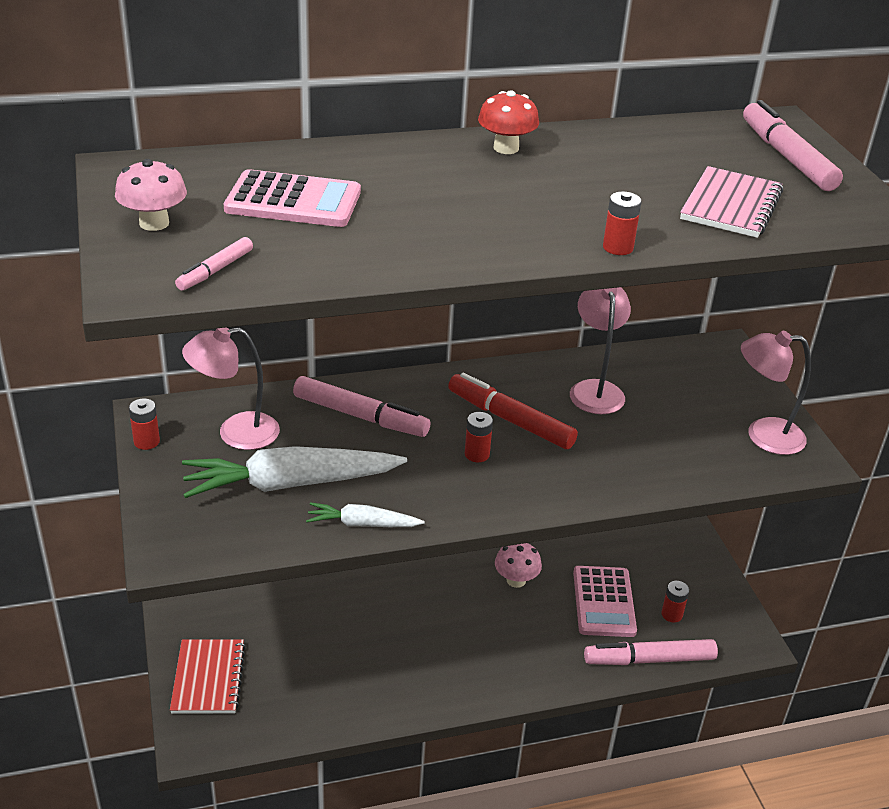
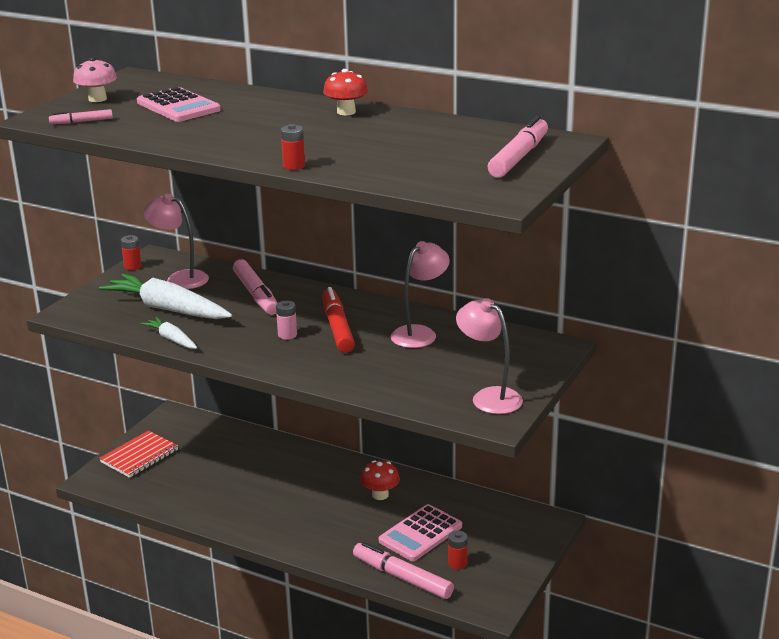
camera: 45 degrees right, 10 degrees down
red battery [465,412,493,462] -> pink battery [276,301,297,340]
pink mushroom [495,543,542,588] -> red mushroom [360,460,400,500]
pink notebook [680,166,783,238] -> none

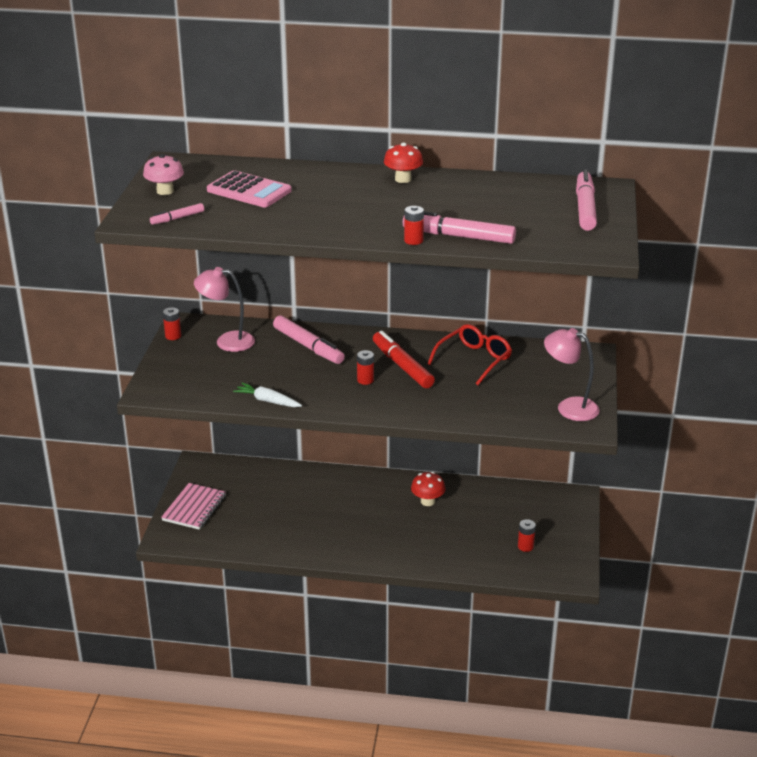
camera: 20 degrees left, 5 degrees up
white carrot [99,274,232,319] -> none
red notebook [99,431,178,478] -> pink notebook [161,483,226,530]
pink battery [276,301,297,340] -> red battery [357,350,374,385]
pink marker [353,542,454,599] -> pink marker moved to [403,211,516,244]
pink calculator [379,504,462,561] -> none
pink lamp [391,241,450,348] -> red glasses [427,324,512,385]

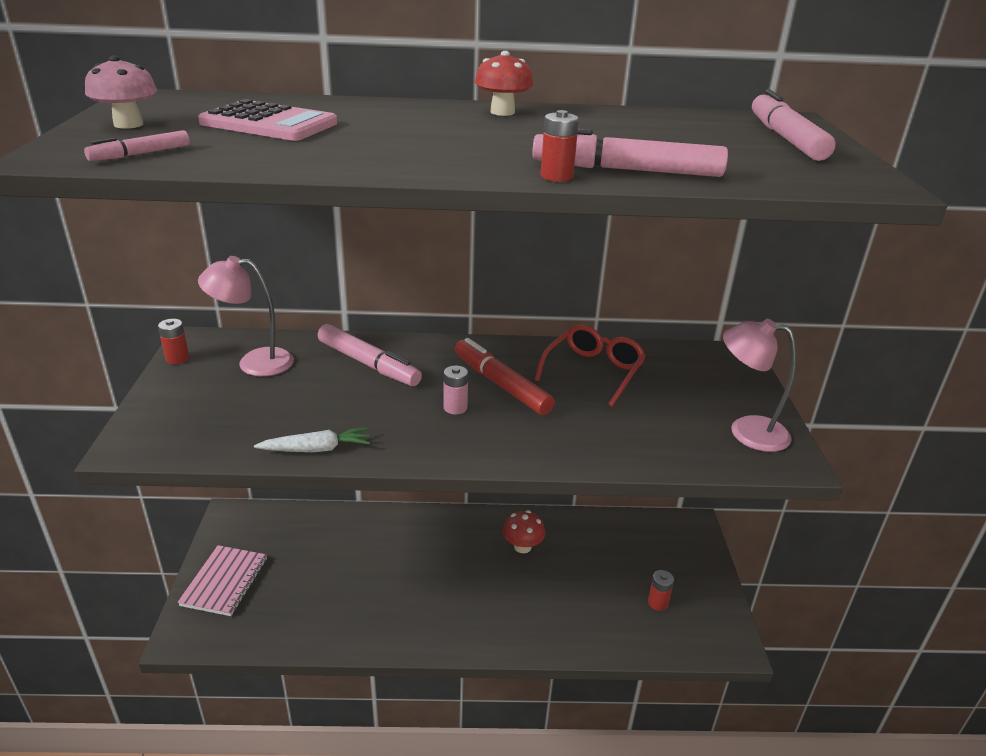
camera: 10 degrees left, 0 degrees up
white carrot [233,383,302,407] -> white carrot turned 150 degrees clockwise [254,427,370,452]
red battery [357,350,374,385] -> pink battery [443,366,468,415]

